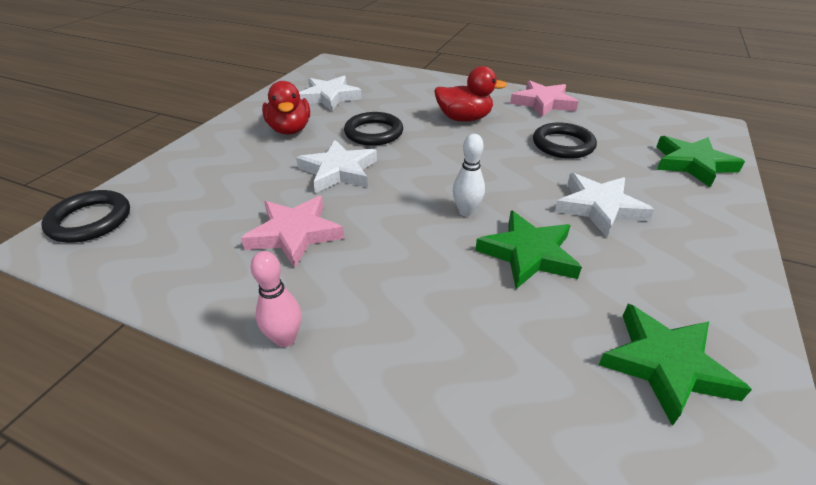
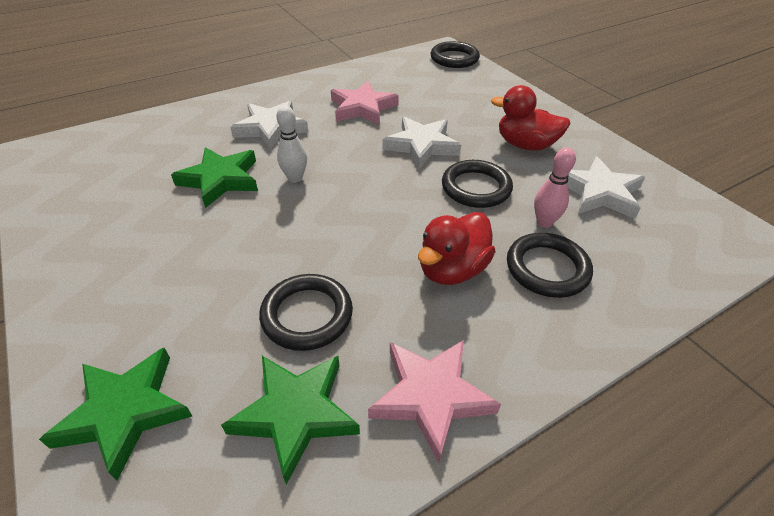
camera: 125 degrees right, 5 degrees up
pink bowling pin [251,251,301,347] -> pink bowling pin moved to [534,148,576,228]
white star [555,173,654,237] -> white star moved to [230,101,308,150]
green star [599,304,752,426] -> green star moved to [221,356,360,485]
none -> black ring [507,233,593,298]

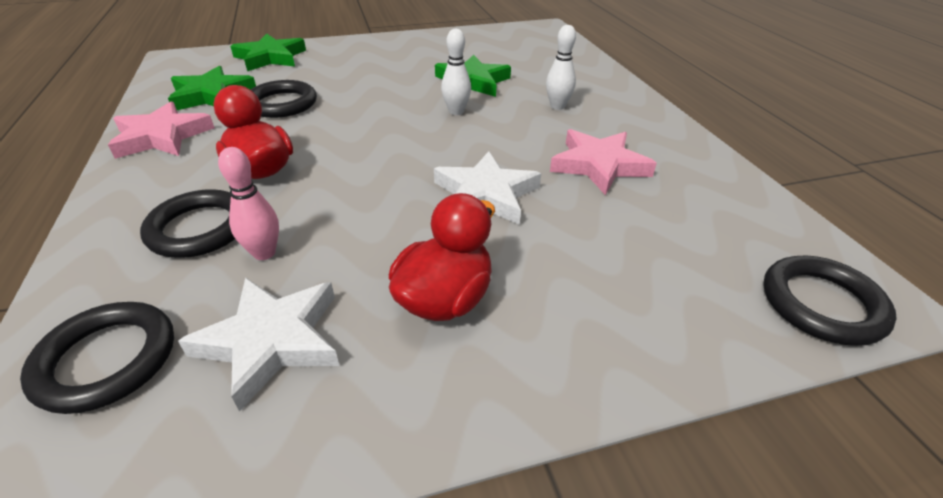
camera: 105 degrees right, 5 degrees down
white star [230,101,308,150] -> white bowling pin [546,25,576,110]
black ring [442,160,513,208] -> black ring moved to [20,302,174,414]

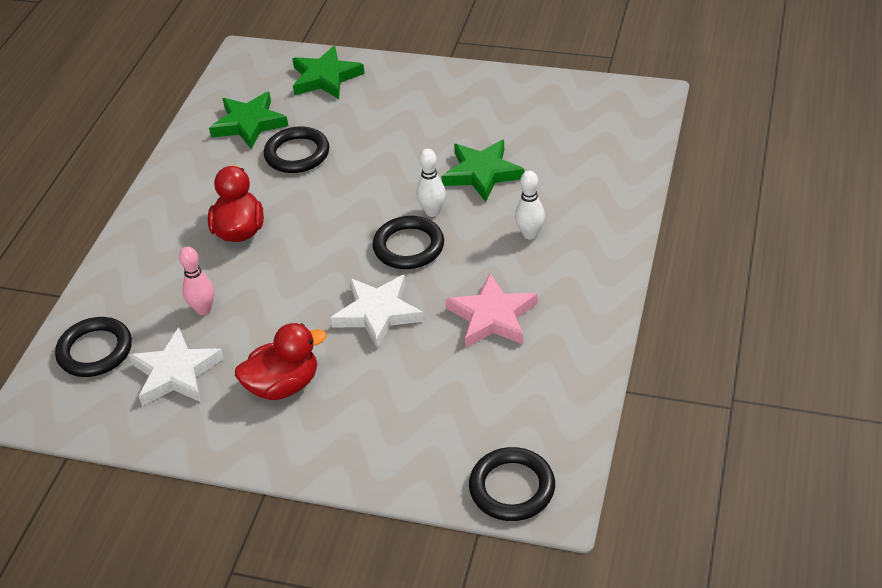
camera: 35 degrees right, 5 degrees up
pink star [108,101,215,159] -> none
black ring [140,189,235,258] -> black ring moved to [372,216,444,269]

